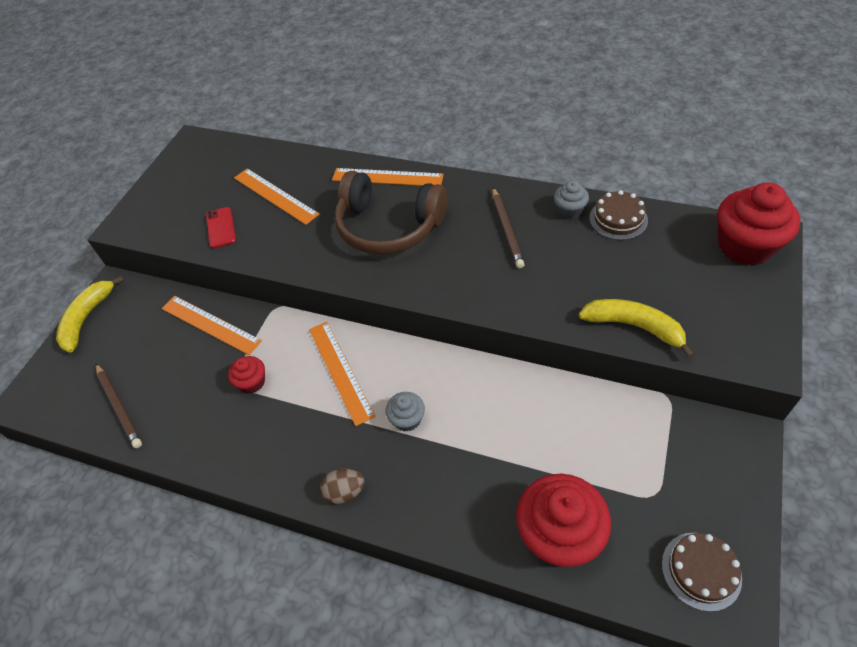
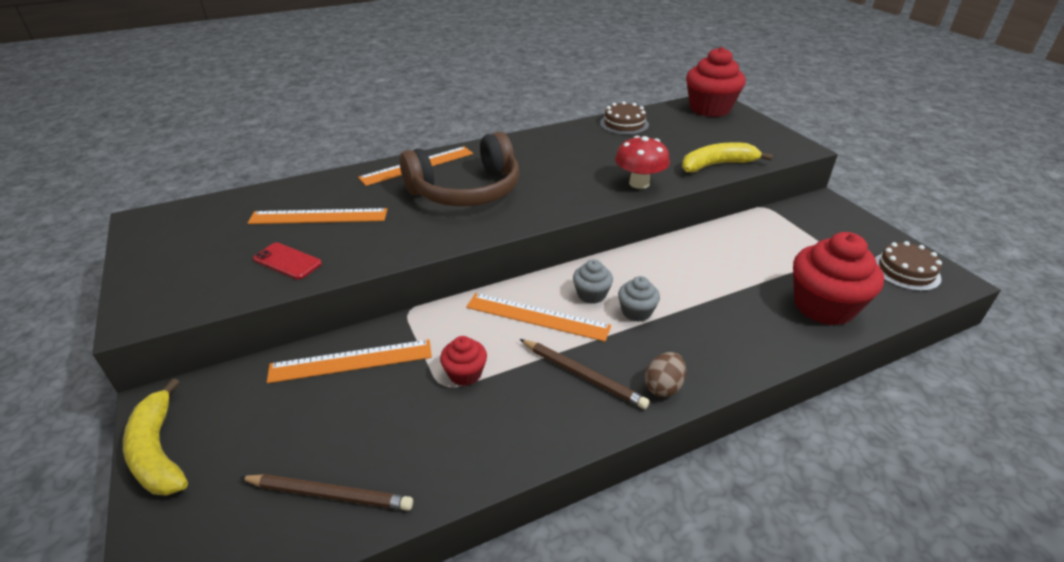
camera: 50 degrees left, 15 degrees down
brown pencil [492,188,525,268] -> brown pencil moved to [520,339,650,409]
grey cupcake [554,181,589,219] -> grey cupcake moved to [573,259,613,304]
none -> red mushroom [615,136,670,189]

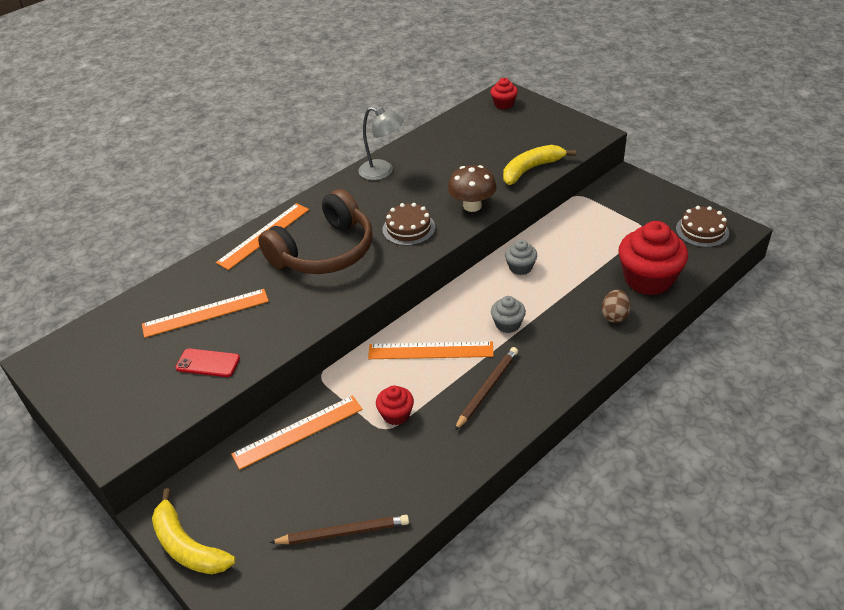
camera: 15 degrees left, 5 degrees up
brown pencil [520,339,650,409] -> brown pencil turned 75 degrees counterclockwise [454,347,518,431]
grey cupcake [573,259,613,304] -> grey cupcake moved to [505,240,537,275]
brown cake [600,101,649,135] -> brown cake moved to [382,203,435,246]
red mushroom [615,136,670,189] -> brown mushroom [448,165,497,212]
brown egg [645,352,686,397] -> brown egg moved to [602,290,631,323]
red cupcake [686,47,746,117] -> red cupcake [490,78,518,109], size x0.50
none -> grey lamp [358,107,404,180]

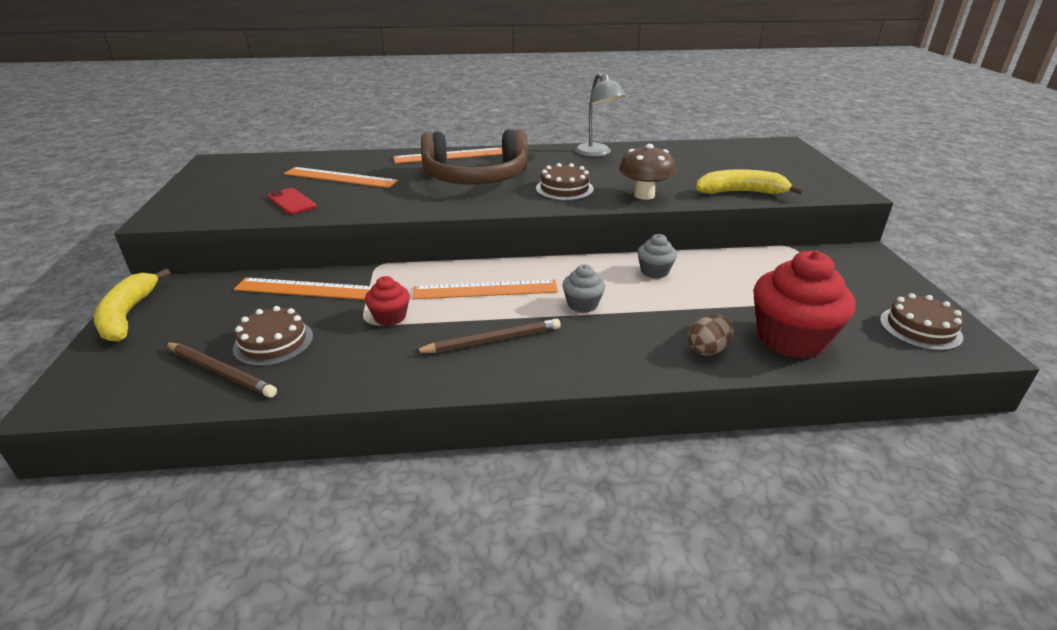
camera: 35 degrees right, 10 degrees down
orange ruler [368,341,494,359] -> orange ruler turned 45 degrees counterclockwise [412,280,558,299]
red cupcake [490,78,518,109] -> none
none -> brown cake [233,306,313,366]

